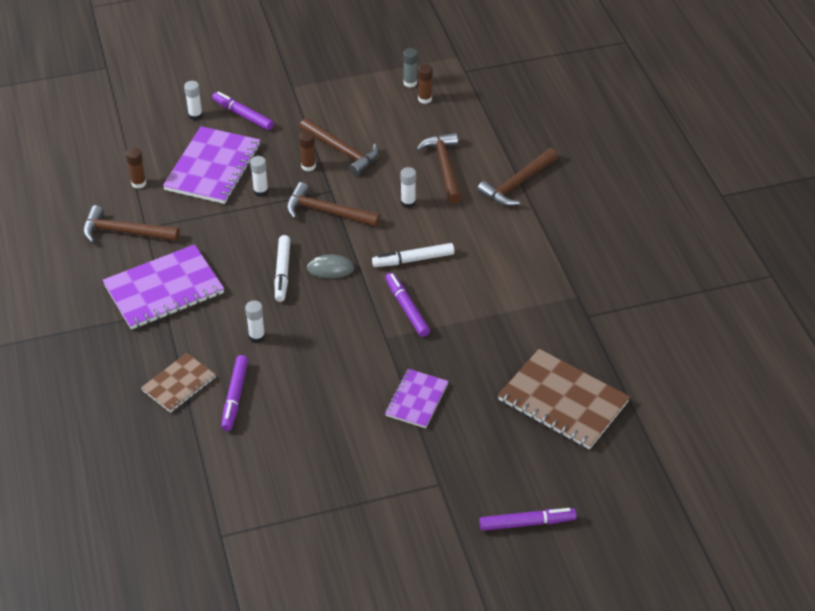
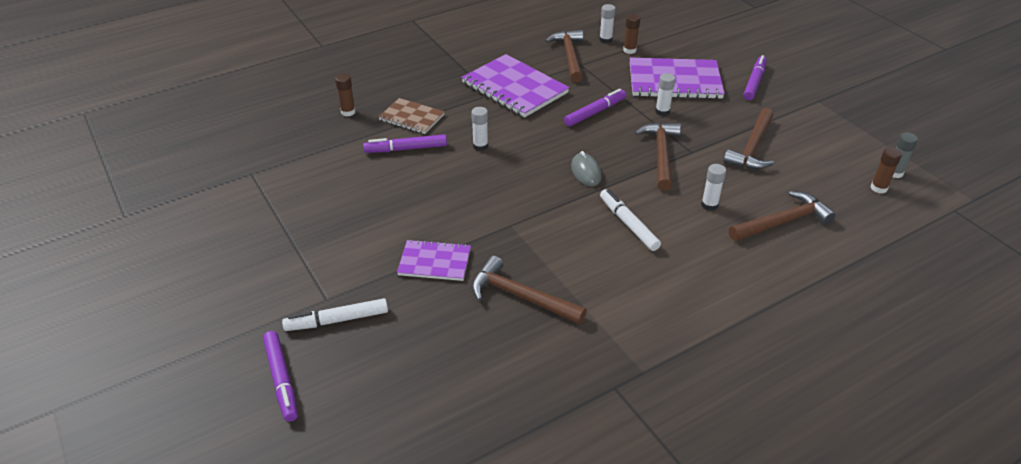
camera: 75 degrees right, 5 degrees down
white glue stick [184,81,203,120] -> white glue stick moved to [599,4,615,44]
white marker [275,235,290,302] -> white marker moved to [282,298,388,331]
brown glue stick [299,131,316,171] -> brown glue stick moved to [335,73,356,116]
purple marker [385,273,430,337] -> purple marker moved to [564,89,626,126]
brown hammer [477,148,558,206] -> brown hammer moved to [472,256,587,324]
brown notebook [498,349,630,450] -> none

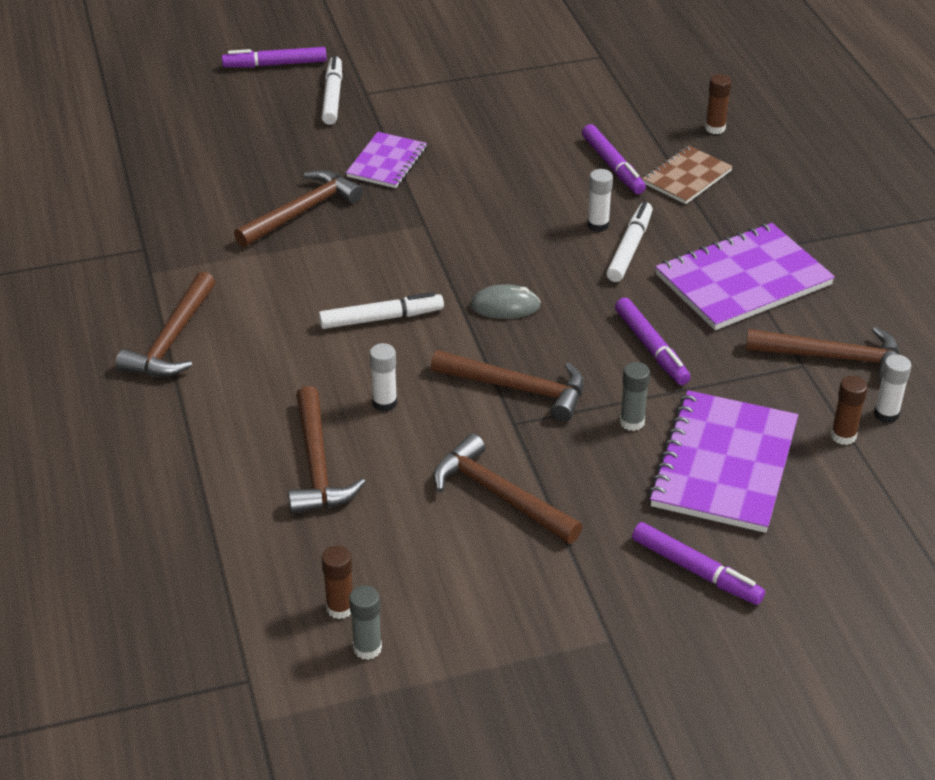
camera: 105 degrees right, 0 degrees up
purple marker [363,134,447,153] -> purple marker turned 150 degrees clockwise [582,124,646,194]
white glue stick [655,73,675,116] -> grey glue stick [620,362,650,431]
none -> brown hammer [116,272,215,377]
none -> white marker [606,202,653,282]

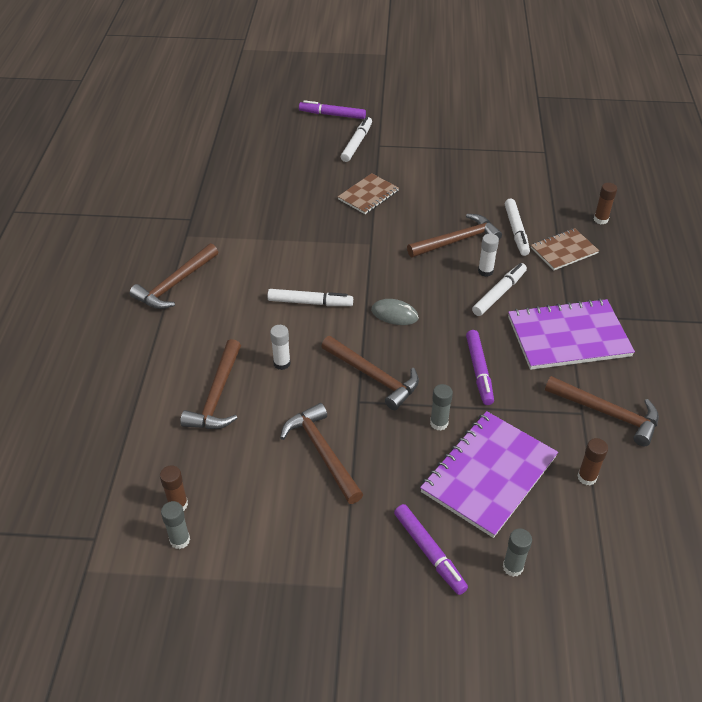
camera: 20 degrees right, 5 degrees up
brown hammer [234,170,363,247] -> brown hammer moved to [407,214,502,257]
purple notebook [346,132,427,188] -> brown notebook [338,173,399,214]
purple marker [582,124,646,194] -> white marker [505,198,530,256]
white glue stick [874,354,911,423] -> none
none -> grey glue stick [503,529,532,577]

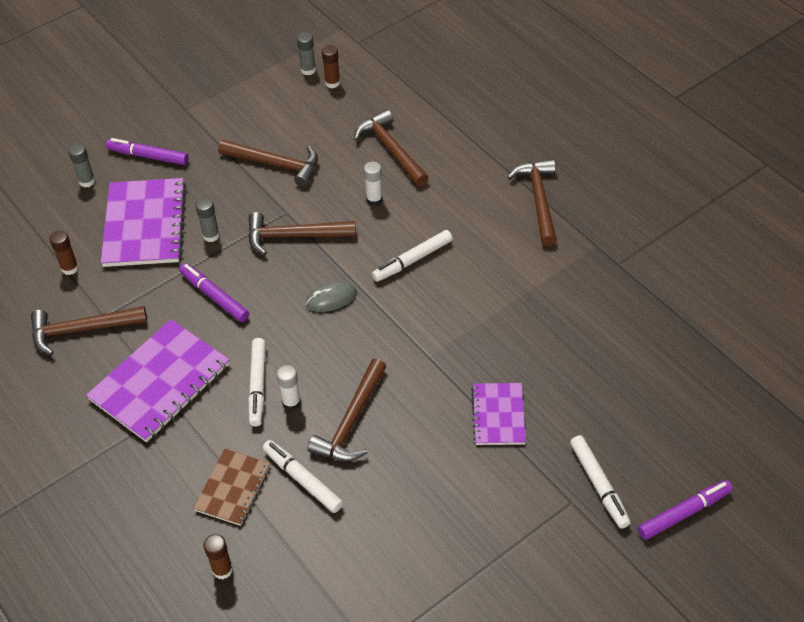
camera: 140 degrees right, 5 degrees up
brown notebook [338,173,399,214] -> purple notebook [471,383,526,445]

